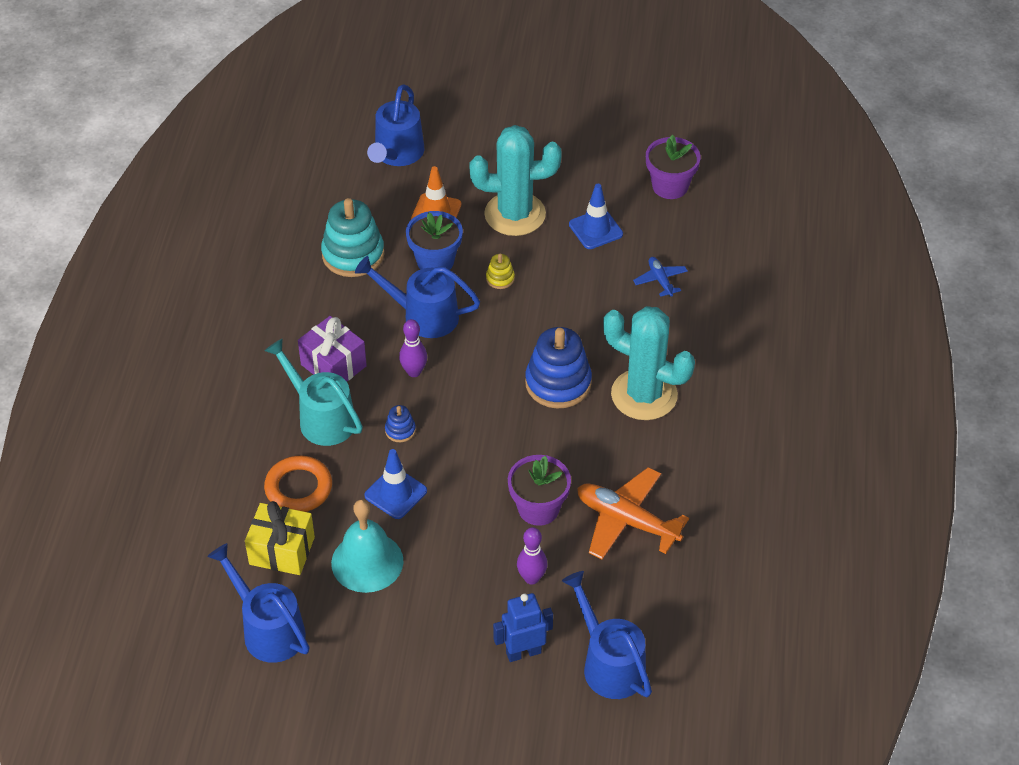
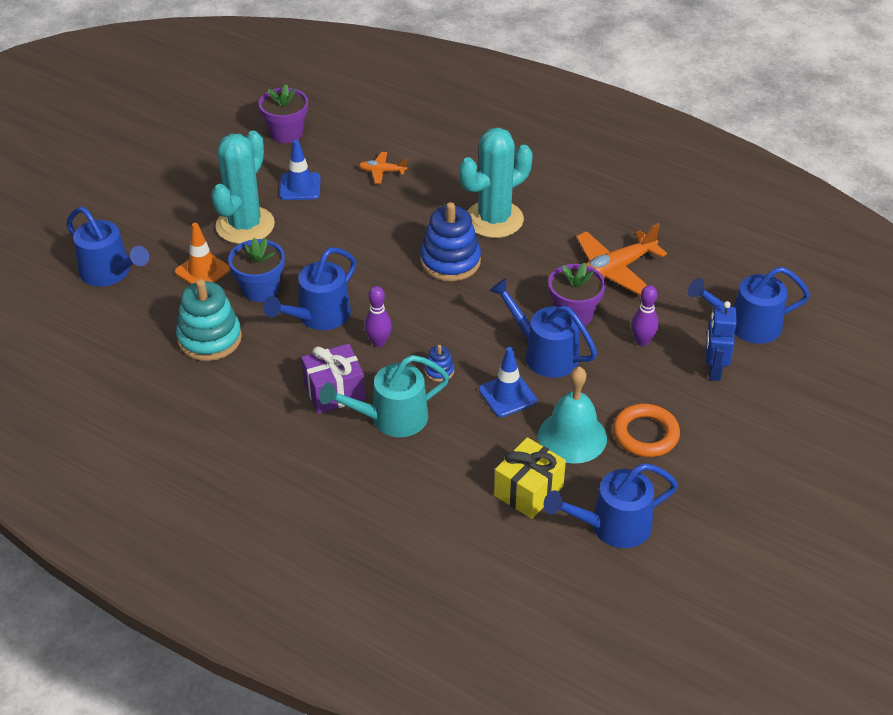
camera: 65 degrees left, 5 degrees down
orange ring [264,456,332,512] -> orange ring moved to [613,404,680,457]
yellow stacking toy [486,254,515,289] -> none
blue plane [633,257,688,297] -> orange plane [359,152,407,184]
none -> blue watering can [489,278,597,378]

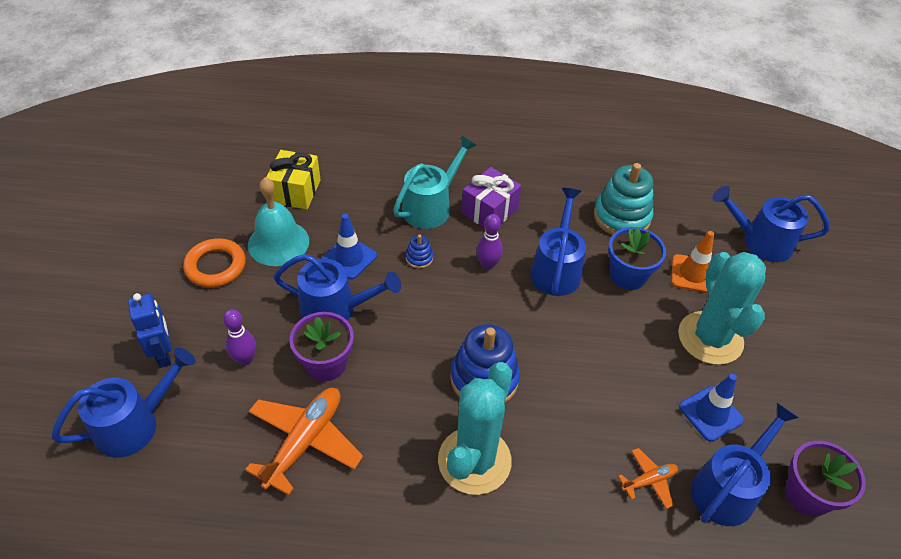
camera: 150 degrees right, 5 degrees up
blue watering can [544,463,678,548] -> blue watering can moved to [691,403,799,526]

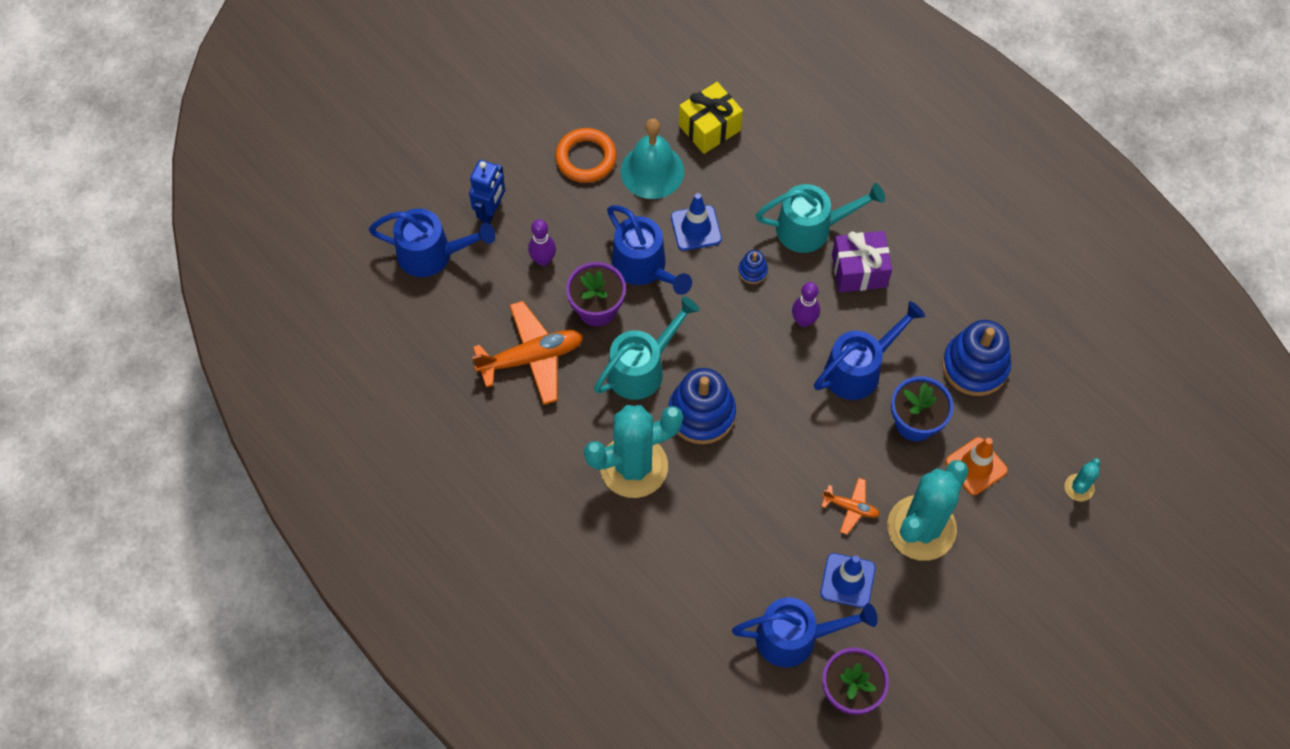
camera: 45 degrees right, 15 degrees up
turquoise stacking toy [594,163,653,235] -> blue stacking toy [942,320,1011,396]
orange plane [618,448,678,509] -> orange plane moved to [821,478,880,534]
blue watering can [712,186,830,262] -> turquoise cactus [1065,458,1101,501]
none -> turquoise watering can [594,296,700,400]

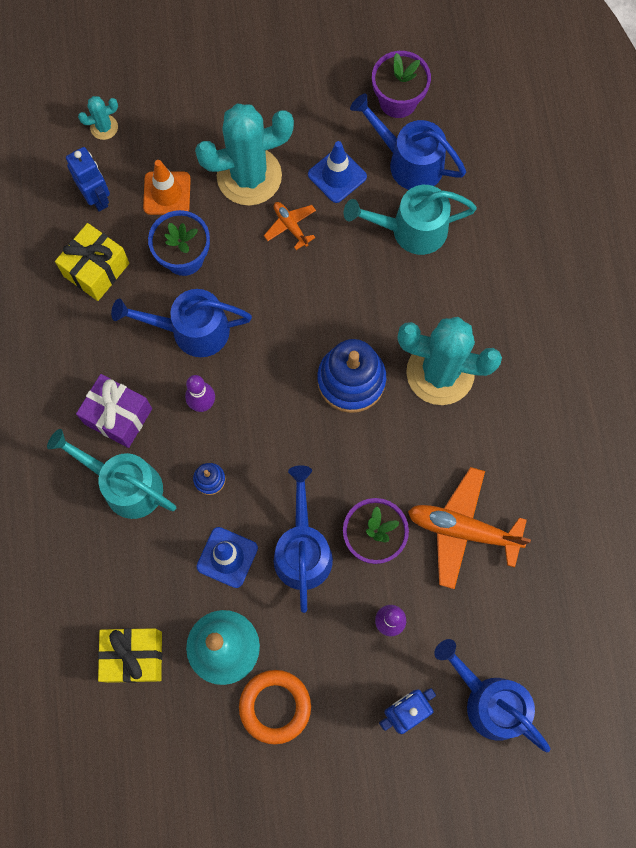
camera: 145 degrees left, 10 degrees up
turquoise watering can [594,296,700,400] -> turquoise watering can moved to [344,185,477,255]
blue stacking toy [942,320,1011,396] -> yellow gift [55,223,129,301]
none -> blue robot [66,147,110,212]

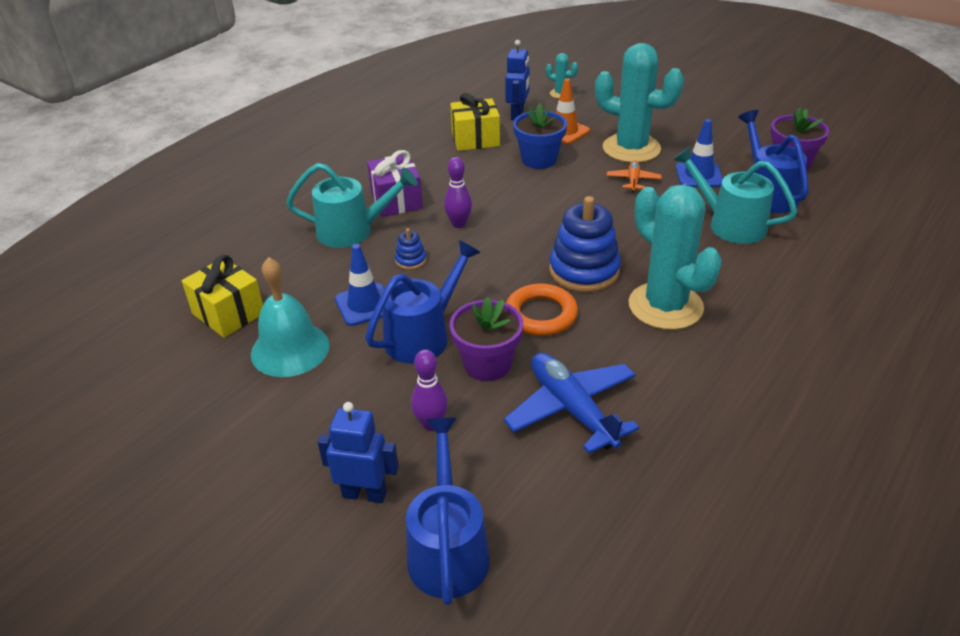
camera: 45 degrees right, 35 degrees down
turquoise watering can [47,429,176,519] -> turquoise watering can turned 105 degrees clockwise [286,163,417,248]
blue watering can [111,289,252,357] -> none
orange ring [239,670,311,744] -> orange ring moved to [506,284,578,336]
orange plane [408,467,531,589] -> blue plane [504,353,640,454]

